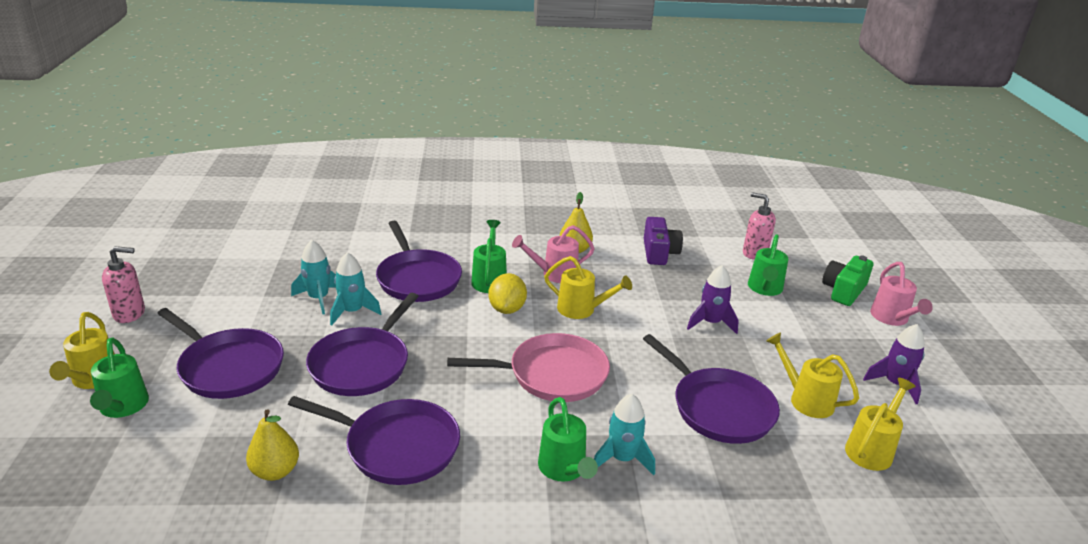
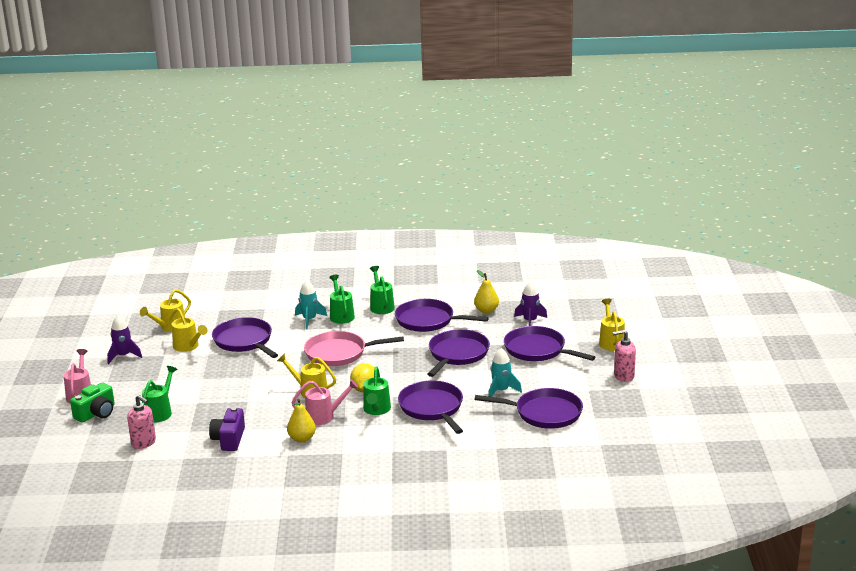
camera: 175 degrees left, 5 degrees down
green watering can [90,338,149,418] -> green watering can moved to [370,266,395,314]
turquoise rocket [330,252,381,326] -> none
purple rocket [687,265,739,334] -> purple rocket moved to [514,281,547,326]
none -> purple pan [474,388,583,429]

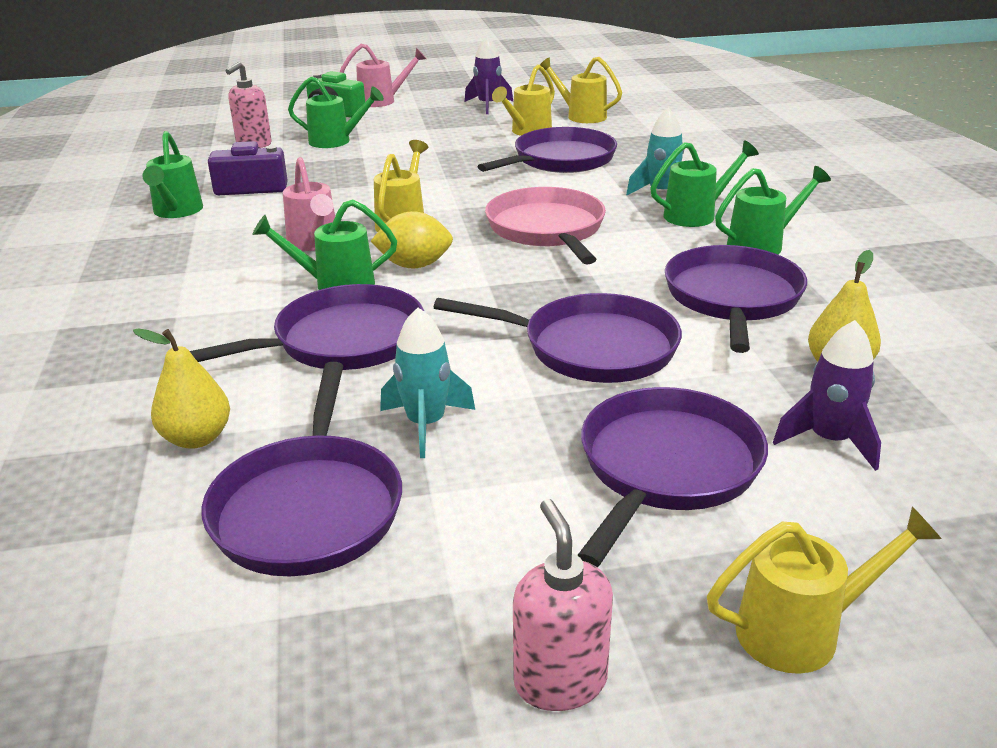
camera: 80 degrees right, 5 degrees up
yellow pear [287,398,316,443] -> yellow pear moved to [133,328,230,449]
none -> green watering can [143,131,203,218]

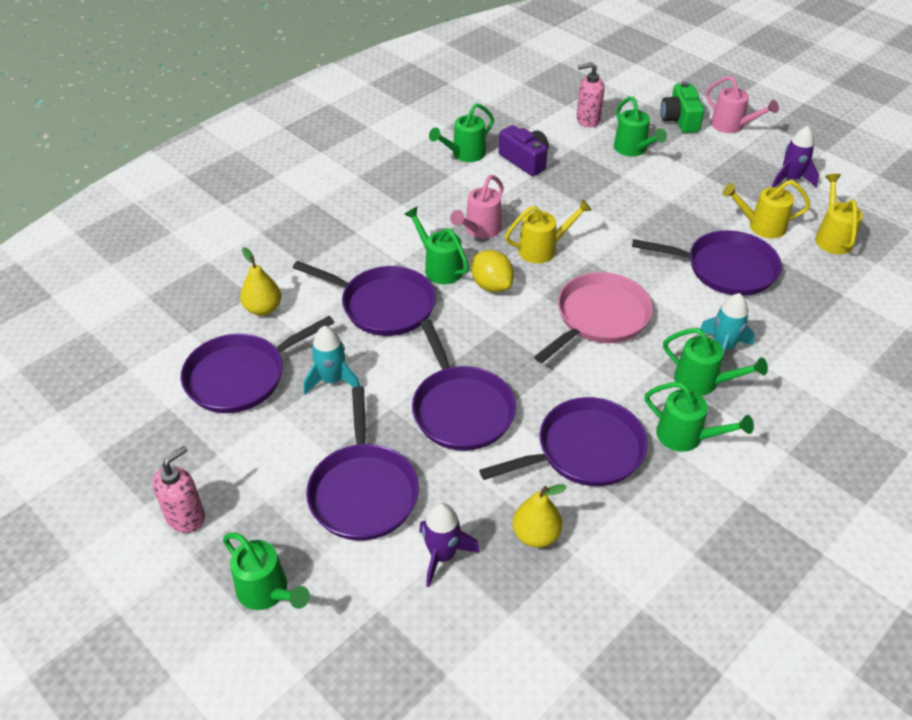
camera: 55 degrees right, 15 degrees up
purple pan [577,387,768,567] -> purple pan turned 90 degrees clockwise [306,386,419,541]
yellow watering can [707,507,941,674] -> green watering can [223,533,310,610]

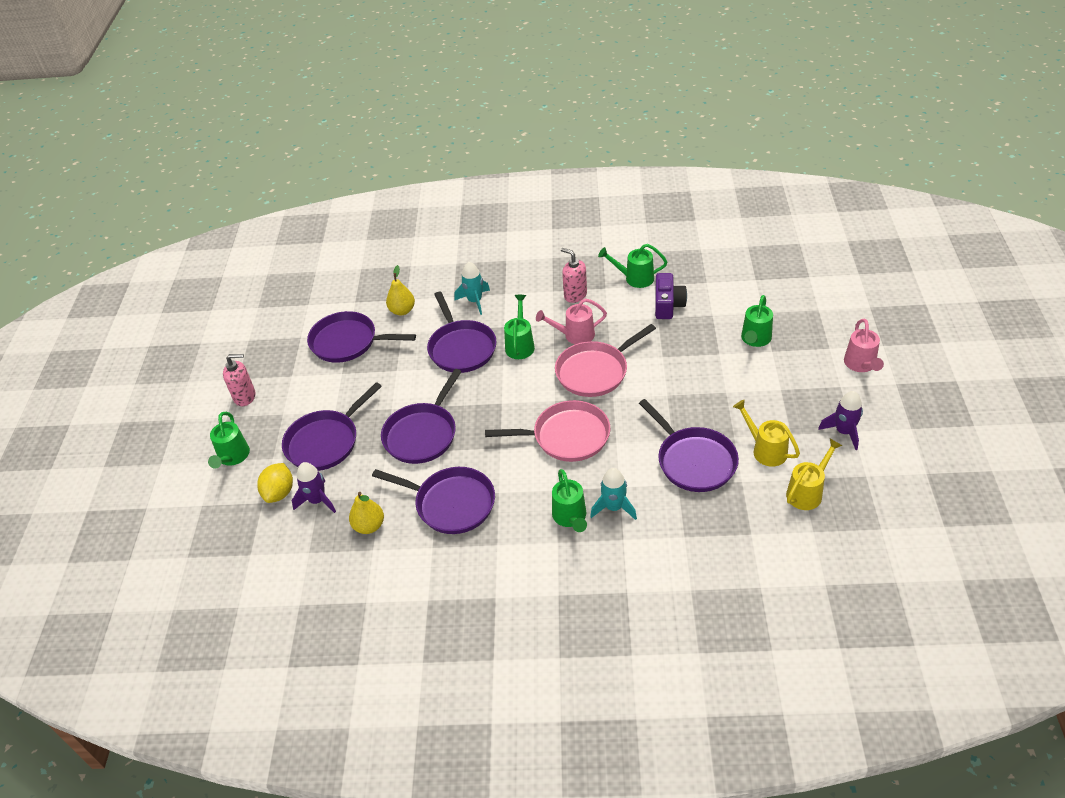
camera: 50 degrees right, 0 degrees up
turquoise rocket [303,326,360,395] -> turquoise rocket moved to [454,262,490,315]
yellow lemon [471,250,514,292] -> yellow lemon moved to [257,463,293,503]
yellow watering can [505,199,592,263] -> pink pan [555,324,656,397]
pink soap dispenser [576,62,605,127] -> pink soap dispenser moved to [561,248,587,303]
green watering can [645,382,754,452] -> none
green camera [661,82,704,133] -> none

